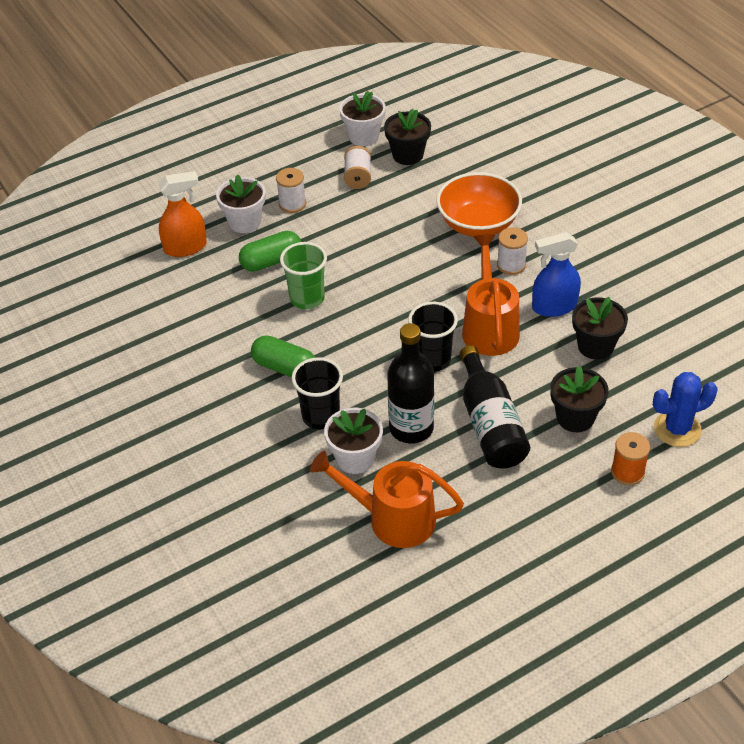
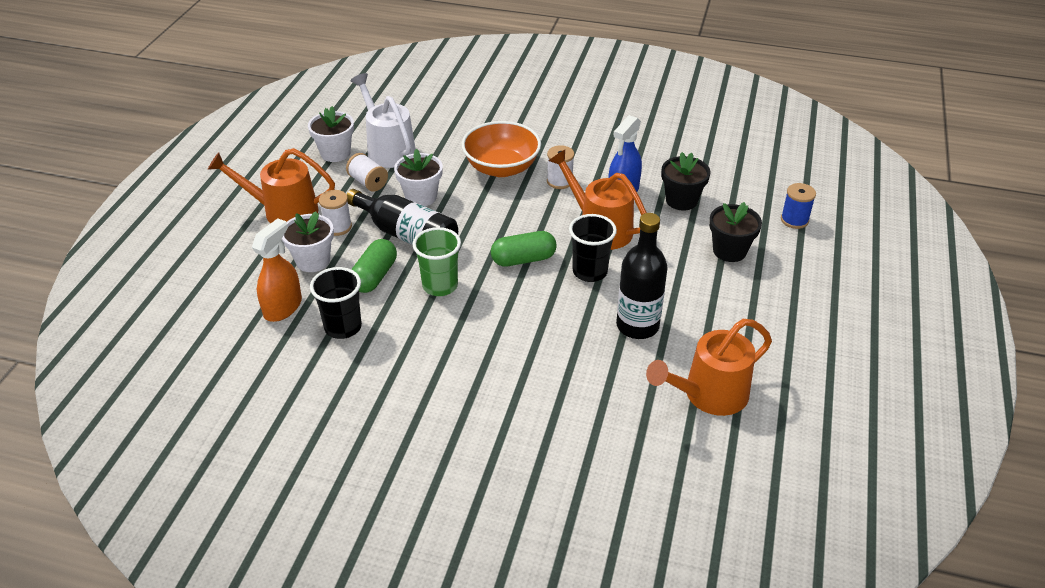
camera: 45 degrees left, 5 degrees down
green capsule [251,335,315,377] -> green capsule moved to [491,231,557,267]
black cup [291,357,343,429] -> black cup moved to [310,267,362,339]
white flower pot [324,408,383,474] -> white flower pot moved to [394,149,443,206]
black flower pot [384,109,431,165] -> white watering can [351,73,416,168]
black bottle [460,345,530,469] -> black bottle moved to [347,189,458,245]
orange spool [611,432,650,485] -> none
blue cactus [653,372,718,447] -> blue spool [781,183,816,229]
none -> orange watering can [208,148,335,223]

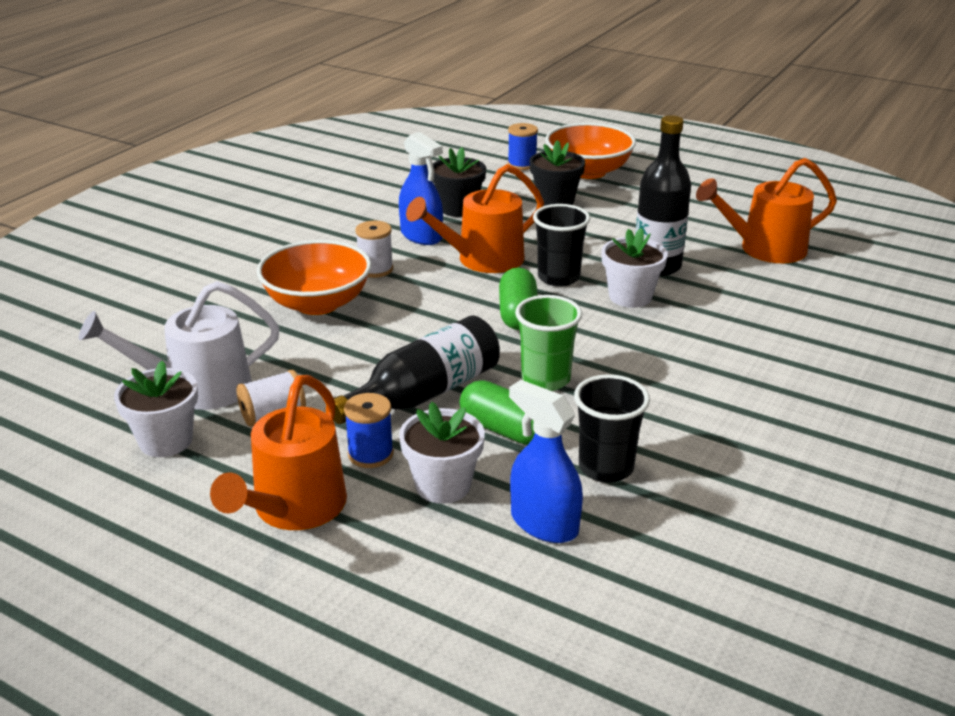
camera: 75 degrees left, 10 degrees down
orange spray bottle [252,218,302,322] -> blue spray bottle [509,380,583,543]
white spool [319,190,352,236] -> blue spool [344,393,394,468]
white flower pot [394,149,443,206] -> white flower pot moved to [602,228,668,308]
orange watering can [646,319,772,416] -> orange watering can turned 90 degrees clockwise [696,158,837,263]
none -> orange bowl [545,123,636,179]

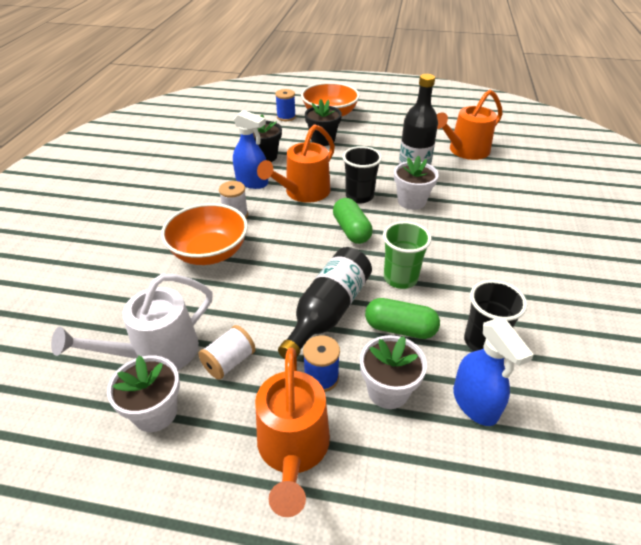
camera: 20 degrees left, 10 degrees up
blue spray bottle [509,380,583,543] -> blue spray bottle turned 135 degrees counterclockwise [453,319,534,426]

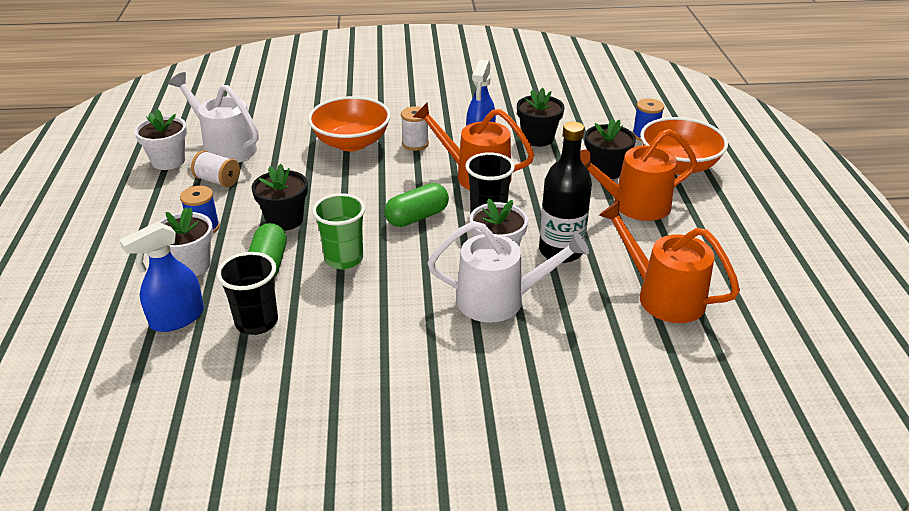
camera: 75 degrees right, 5 degrees down
orange watering can [255,348,330,517] -> orange watering can moved to [580,129,697,221]
black bottle [278,247,372,359] -> black flower pot [252,164,308,231]
none -> white watering can [428,221,589,323]

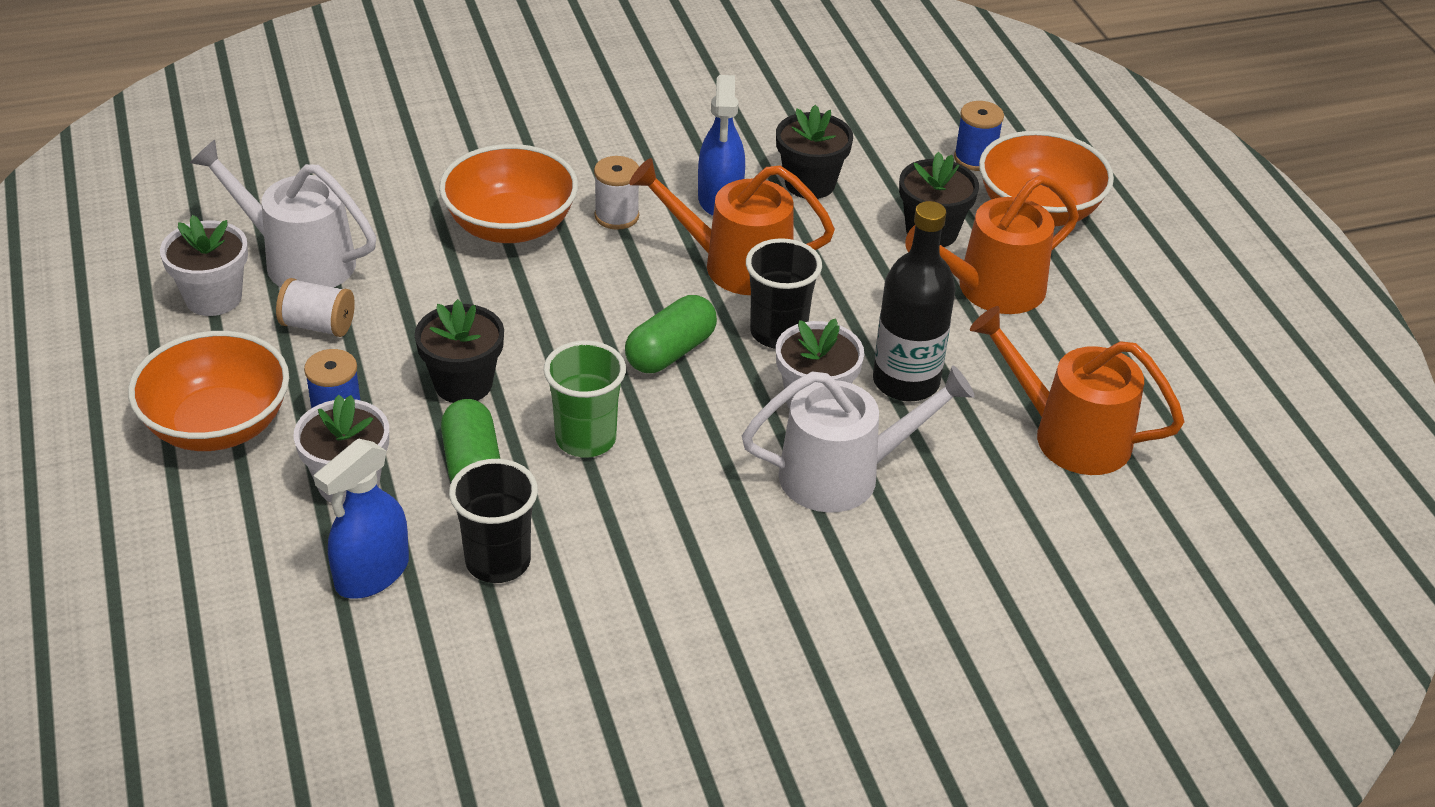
camera: 15 degrees left, 5 degrees up
none -> orange bowl [128,331,289,451]

